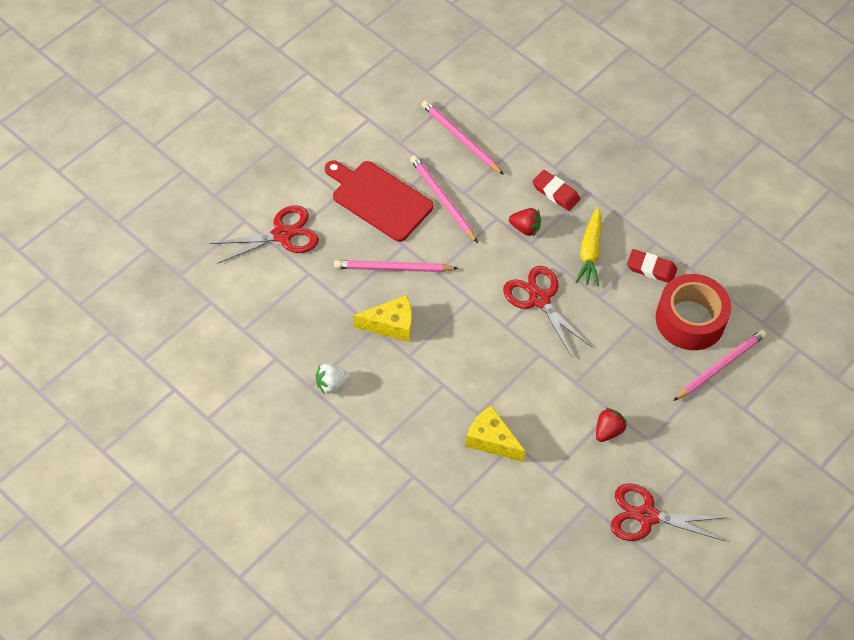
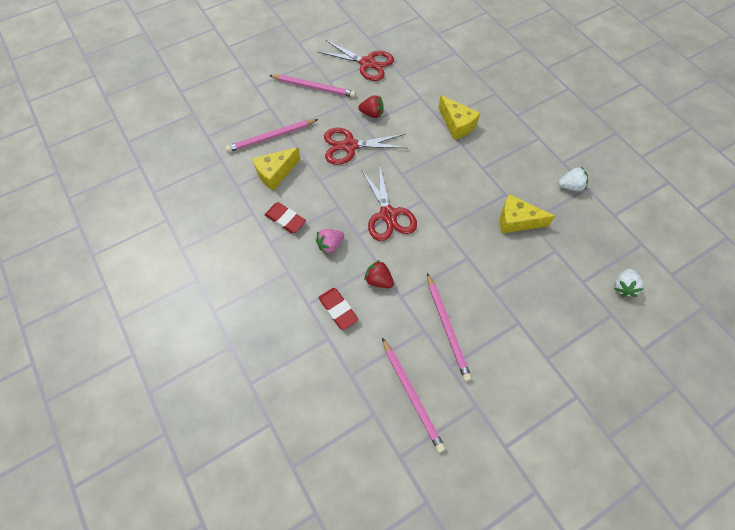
camera: 160 degrees left, 5 degrees up
red scissors [210,205,319,264] -> red scissors moved to [324,128,407,165]
red cutting board [325,160,434,242] -> none
pink pencil [334,260,459,272] -> pink pencil moved to [269,75,356,97]
yellow carrot [575,207,601,287] -> pink strawberry [316,229,344,255]
red strawberry [596,408,627,442] -> red strawberry turned 135 degrees counterclockwise [358,95,384,118]
red tape [656,274,731,350] -> yellow cheese [252,147,300,191]
none -> white strawberry [614,269,644,297]

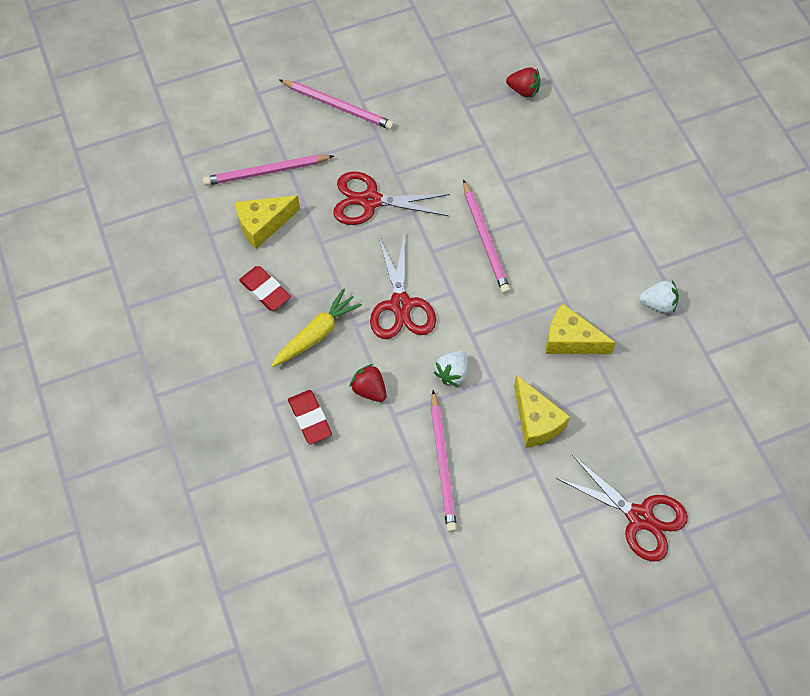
camera: 10 degrees right, 0 degrees up
pink strawberry [316,229,344,255] -> yellow carrot [271,288,362,367]
red scissors [318,40,394,81] -> red scissors moved to [556,455,688,562]
red strawberry [358,95,384,118] -> red strawberry moved to [506,67,541,98]
pink pencil [382,338,446,453] -> pink pencil moved to [463,180,510,294]
yellow cheese [438,95,480,140] -> yellow cheese moved to [514,375,570,448]
white strawberry [614,269,644,297] -> white strawberry moved to [434,351,468,387]

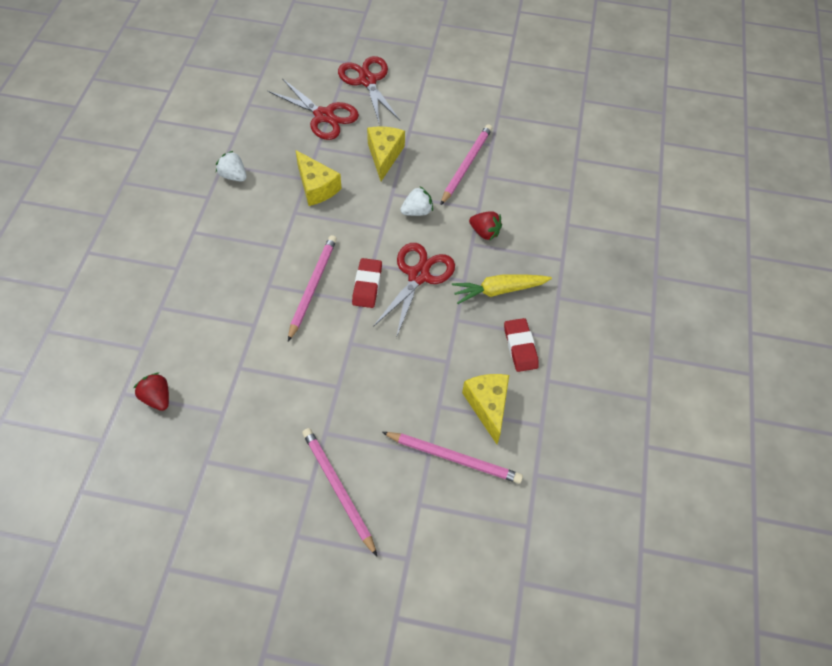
camera: 150 degrees left, 5 degrees down
yellow cheese [235,196,300,249] -> yellow cheese turned 105 degrees counterclockwise [462,374,509,444]
red eraser [288,390,332,444] -> red eraser moved to [352,258,382,308]
red scissors [333,171,450,225] -> red scissors moved to [268,78,359,140]
red strawberry [350,364,387,402] -> red strawberry turned 45 degrees counterclockwise [469,211,502,241]

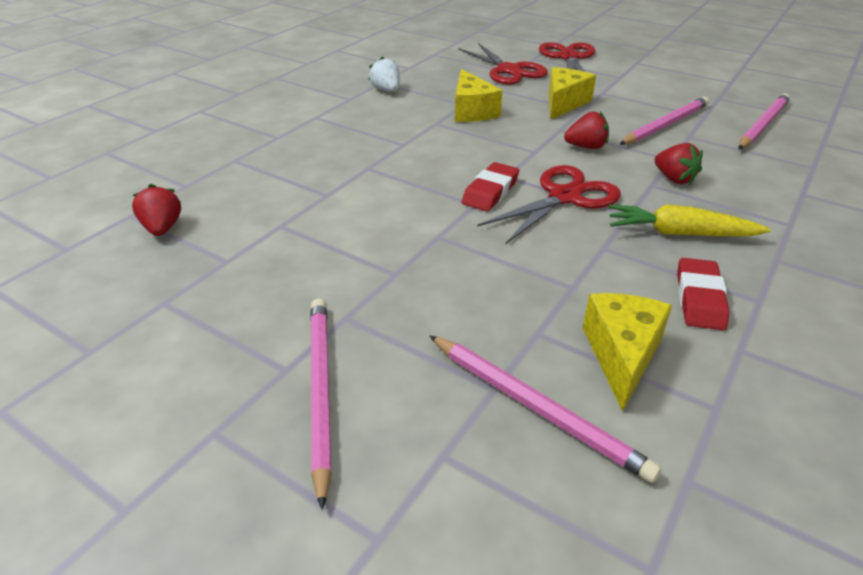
camera: 25 degrees right, 20 degrees down
pink pencil [288,235,337,341] -> pink pencil moved to [738,93,790,149]
white strawberry [400,187,433,216] -> red strawberry [564,111,609,149]

